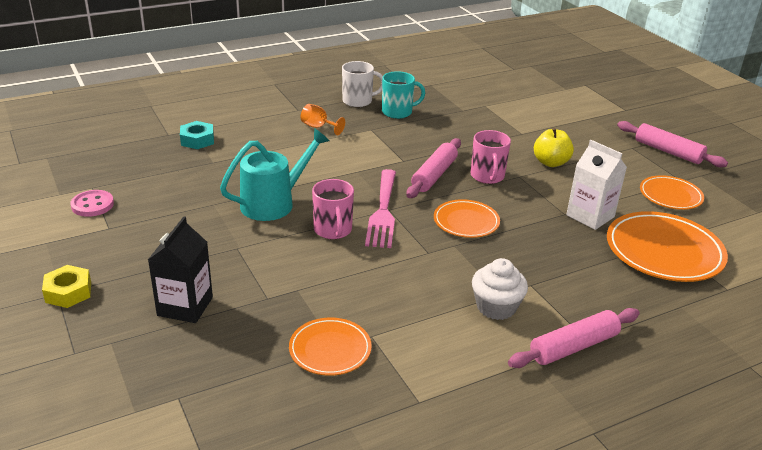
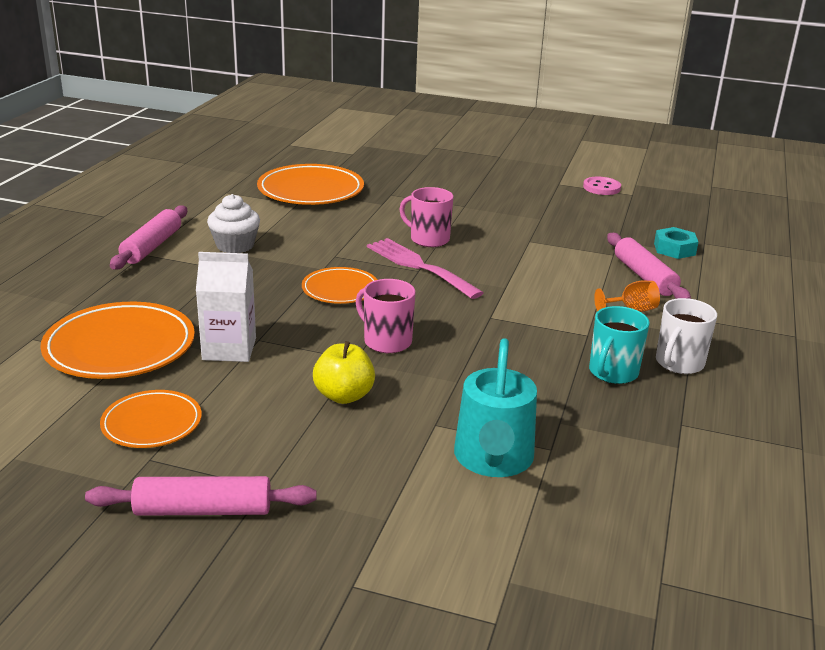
camera: 135 degrees right, 5 degrees down
yellow nut [42,265,91,308] -> none
black carton [148,216,213,323] -> none
turquoise watering can [220,128,330,221] -> turquoise watering can moved to [454,338,537,477]
orange plate [289,317,372,376] -> orange plate [257,164,364,205], size x1.69
pink rolling pin [406,138,461,198] -> pink rolling pin moved to [607,233,691,299]

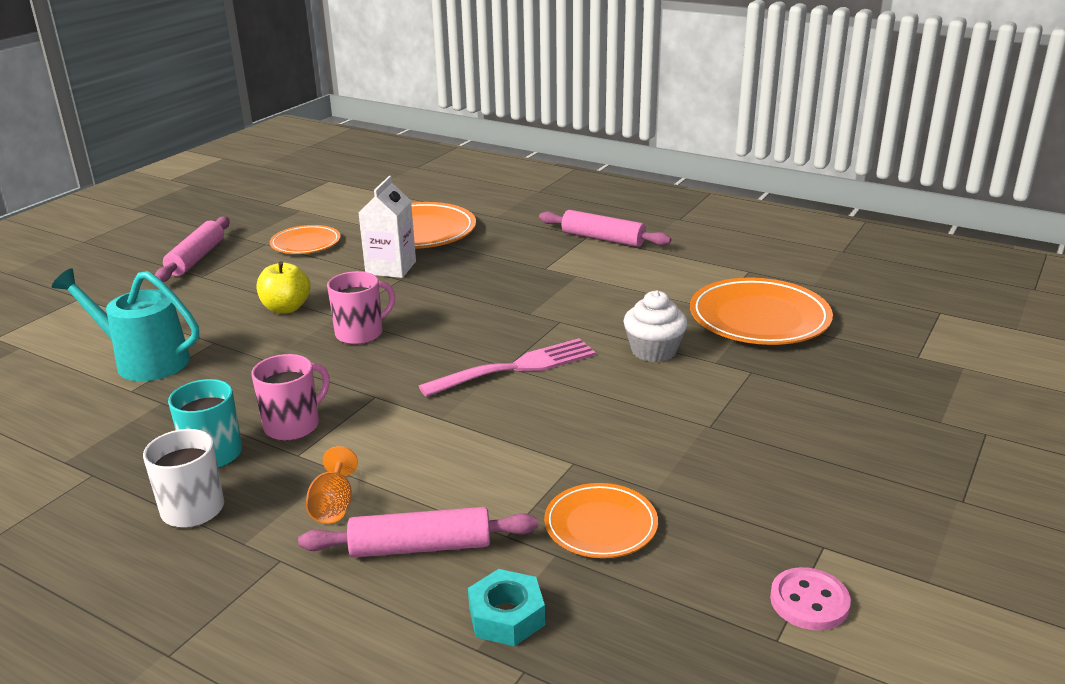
camera: 105 degrees right, 0 degrees up
white cupcake [207,194,260,253] -> white cupcake moved to [623,291,688,362]
orange plate [302,267,377,304] -> orange plate moved to [544,483,658,558]
pink mug [400,187,453,247] -> pink mug moved to [252,354,330,441]

